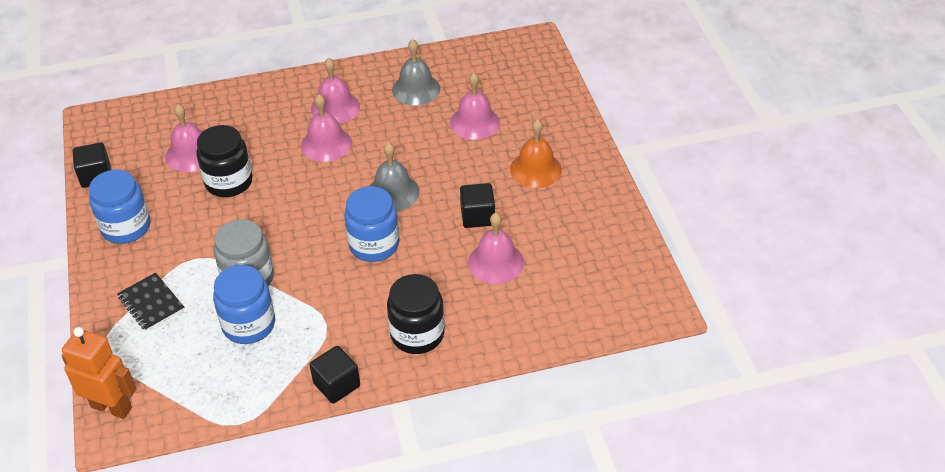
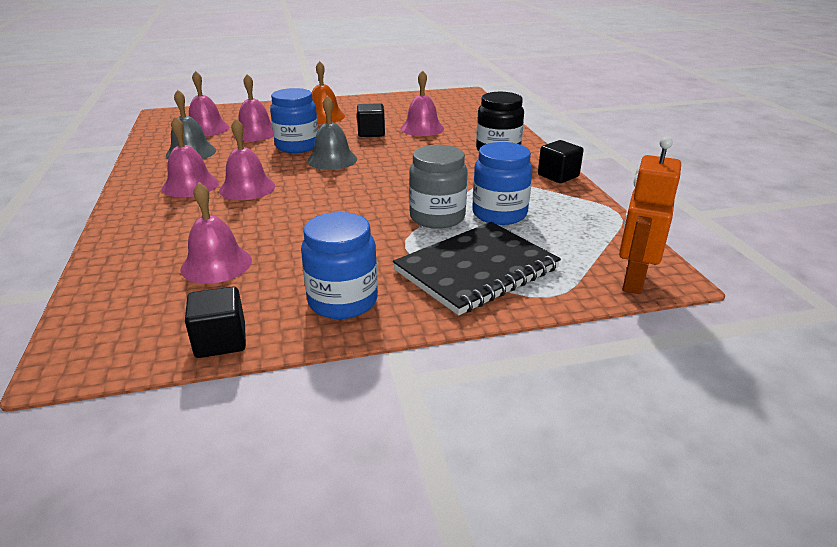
camera: 90 degrees left, 15 degrees down
black notebook [117,273,185,331] -> black notebook [393,222,561,315], size x1.88
black jar [196,125,253,197] -> none
blue jar [344,186,399,262] -> blue jar moved to [270,88,318,153]
none -> pink bell [189,71,230,137]

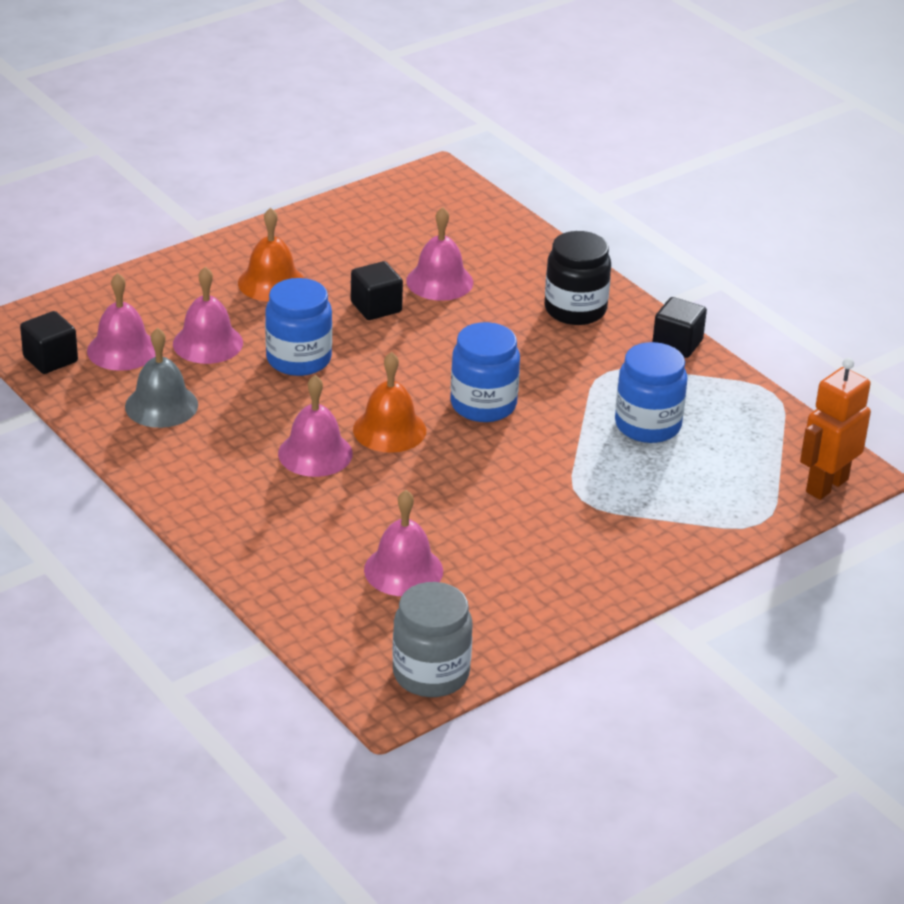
camera: 25 degrees left, 5 degrees up
pink bell [162,116,219,197] -> none
black cube [185,286,246,358] -> black cube moved to [20,311,78,374]
blue jar [301,212,378,319] -> blue jar moved to [451,322,520,422]
grey bell [307,96,357,170] -> none
black notebook [393,222,561,315] -> none
grey jar [409,145,468,229] -> grey jar moved to [392,582,473,697]
orange robot [619,136,681,294] -> orange robot turned 45 degrees clockwise [800,358,871,500]
none -> orange bell [353,352,426,453]

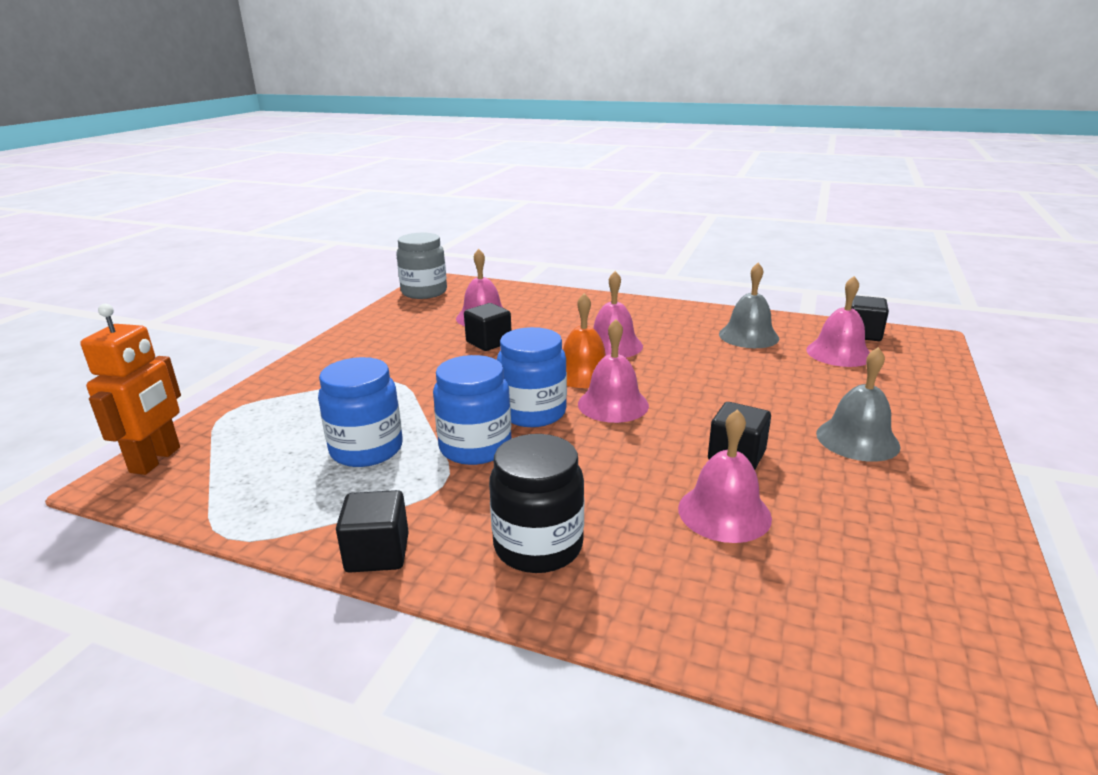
camera: 150 degrees right, 10 degrees down
pink bell [173,267,243,364] -> pink bell moved to [578,319,649,423]
orange bell [238,208,304,302] -> grey bell [816,347,901,462]
blue jar [265,278,332,376] -> blue jar moved to [433,355,512,465]
none -> black cube [464,303,512,351]

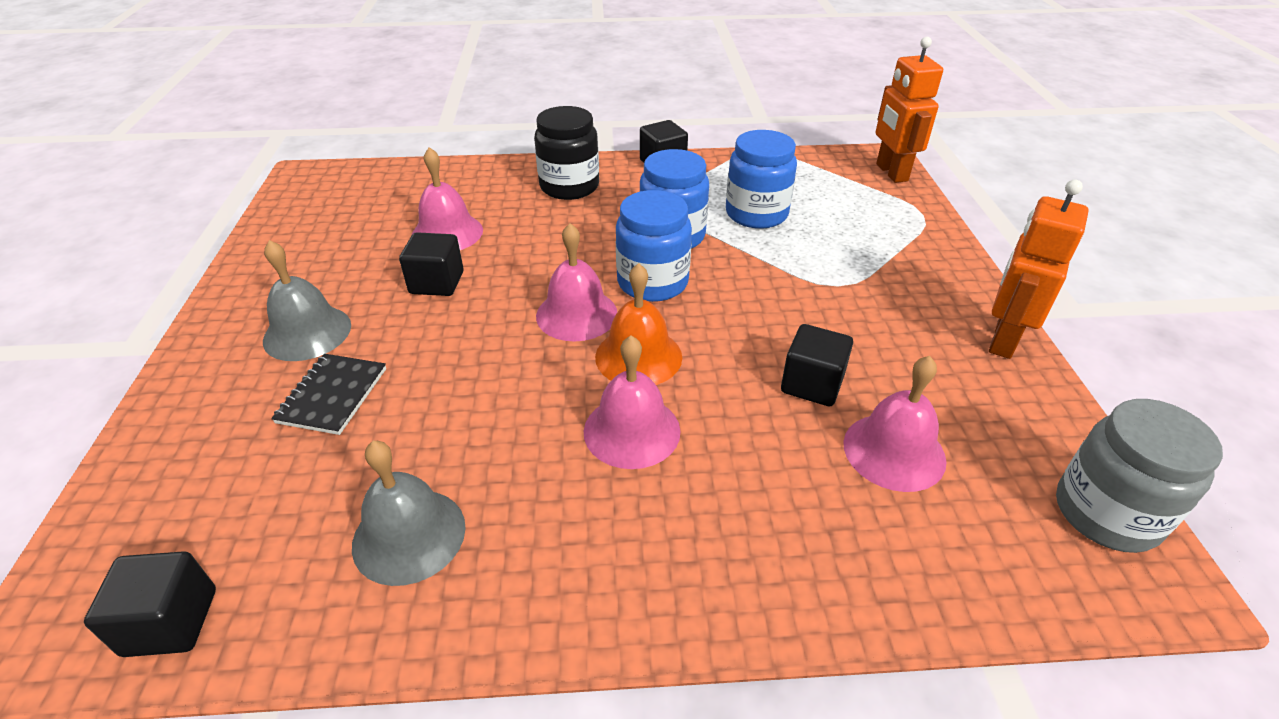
camera: 155 degrees right, 15 degrees up
pink bell [806,276,870,367] -> none
none -> black notebook [271,354,386,435]
none -> orange robot [989,180,1089,359]

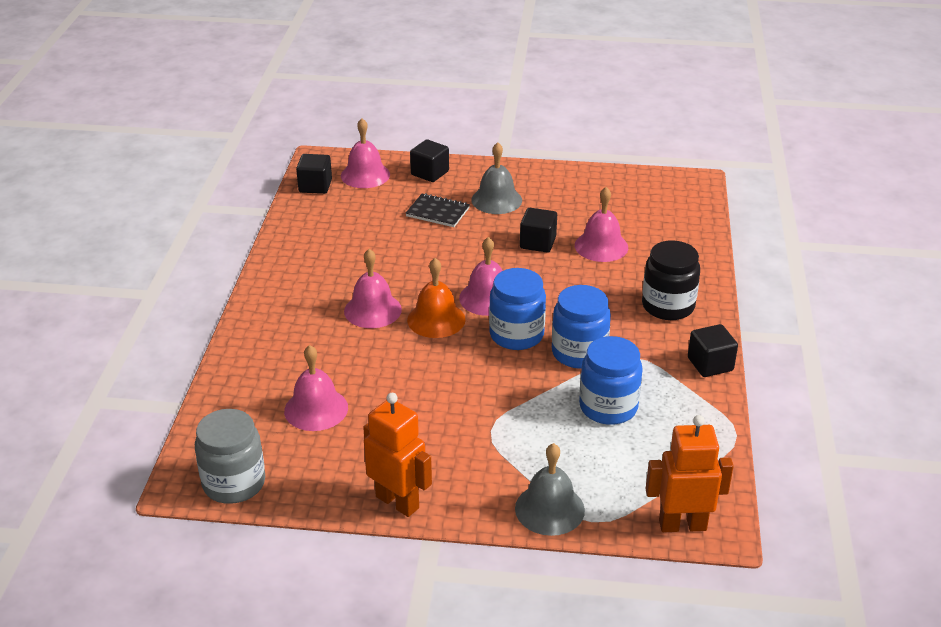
camera: 100 degrees right, 5 degrees down
grey bell [352,441,466,586] -> grey bell moved to [515,443,585,536]
black cube [781,324,853,406] -> black cube moved to [410,139,449,182]
none -> pink bell [341,118,390,188]

